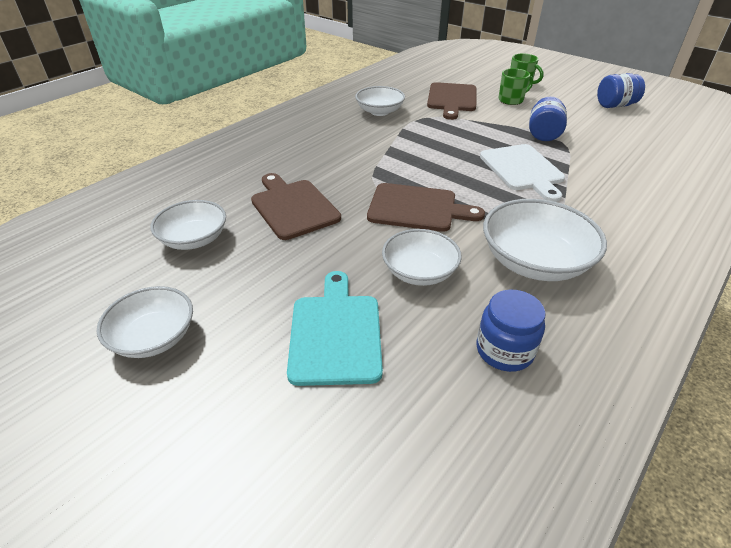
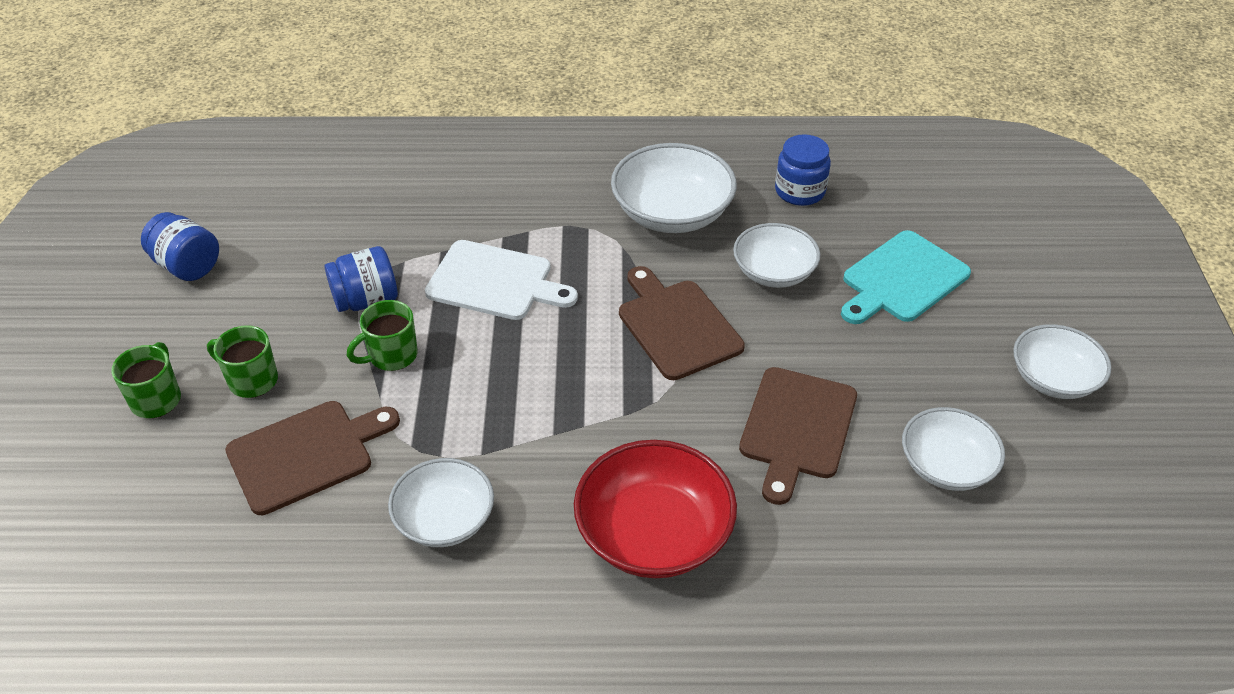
camera: 130 degrees left, 5 degrees up
white cutting board [480,144,565,202] -> white cutting board turned 75 degrees clockwise [425,240,578,320]
none -> green mug [347,300,418,371]
none -> red bowl [574,440,737,578]

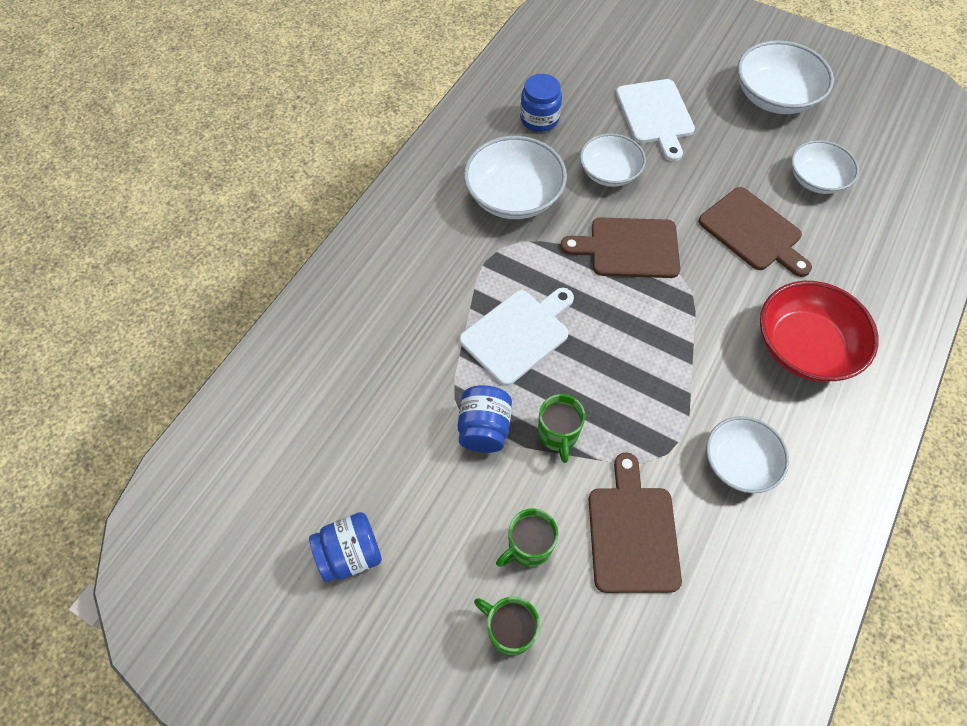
camera: 60 degrees left, 15 degrees up
turquoise cutting board [841,230,971,324] -> white cutting board [616,79,695,161]
white bowl [1013,324,1111,399] -> white bowl [737,40,834,114], size x1.52

